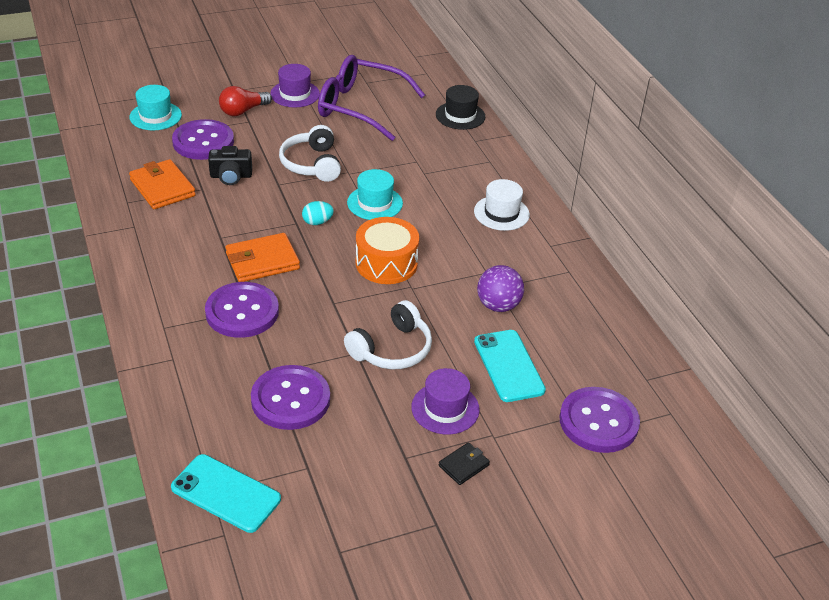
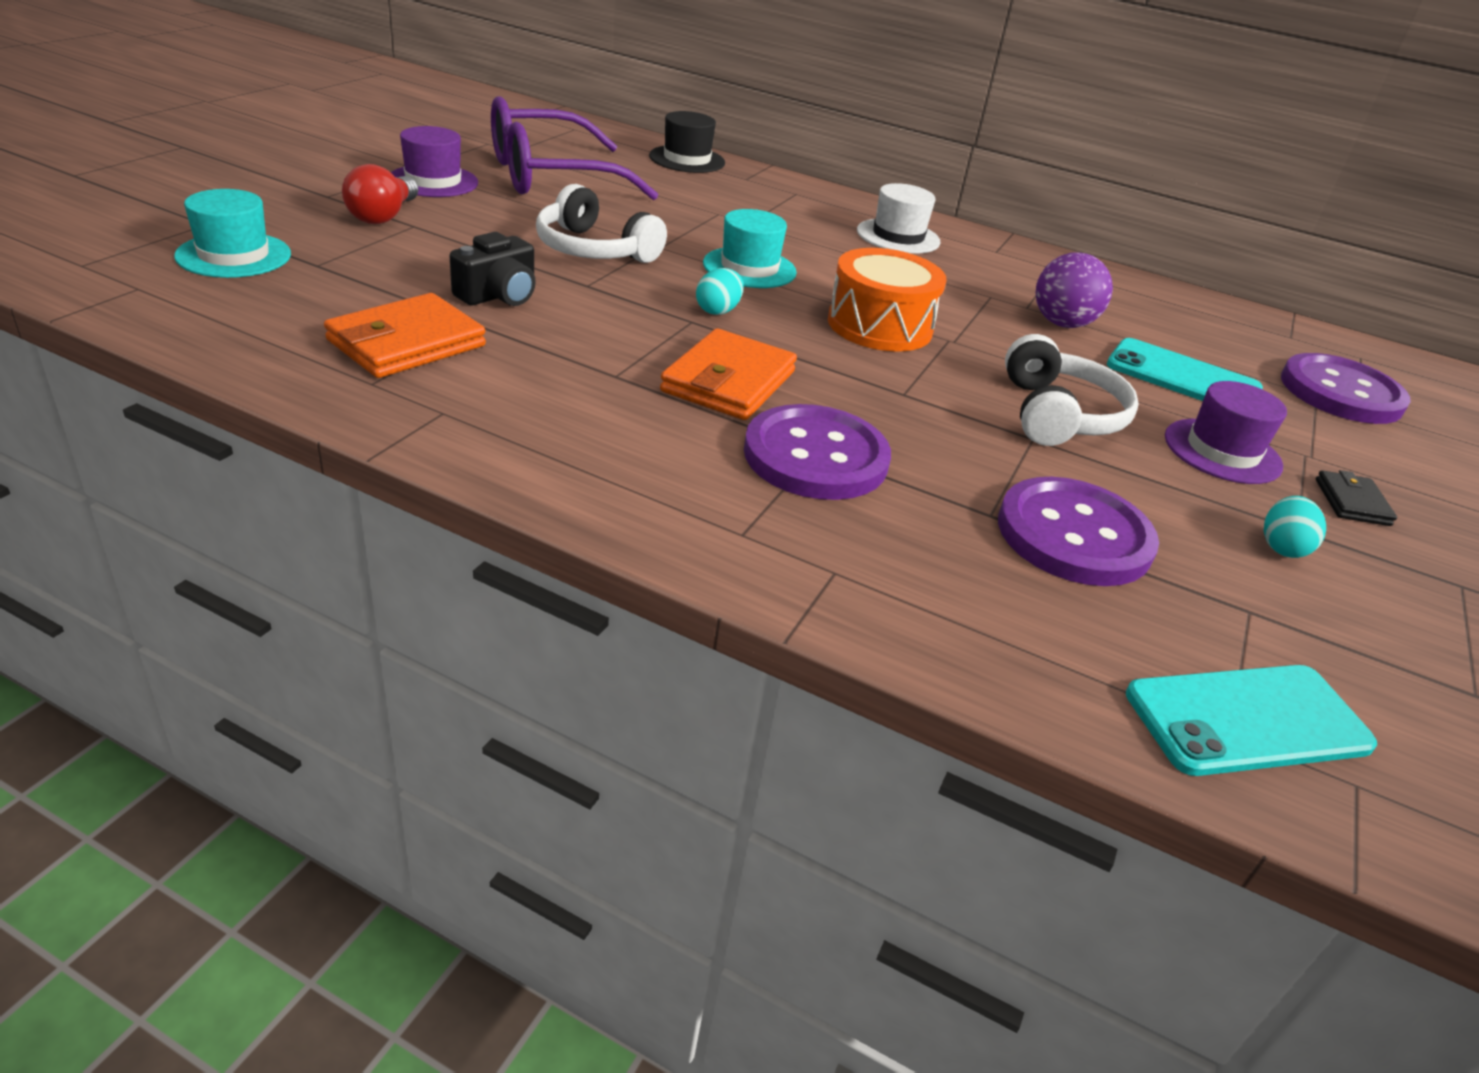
camera: 45 degrees left, 5 degrees down
orange wallet [129,159,196,209] -> orange wallet turned 60 degrees counterclockwise [324,293,486,378]
purple button [172,119,234,160] -> none
none -> turquoise egg [1264,496,1326,558]

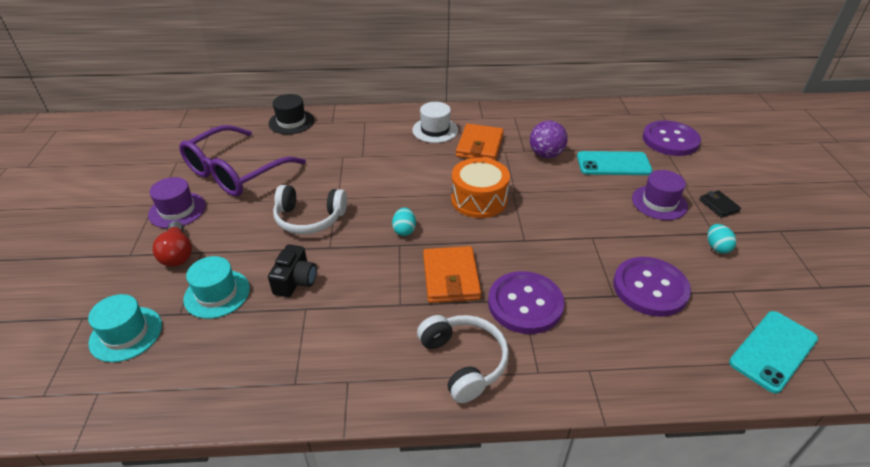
camera: 25 degrees left, 5 degrees up
orange wallet [324,293,486,378] -> orange wallet moved to [456,124,504,161]
turquoise hat [703,209,797,288] -> turquoise hat moved to [183,256,250,319]
white headphones [1005,334,1139,446] -> white headphones moved to [417,315,509,403]

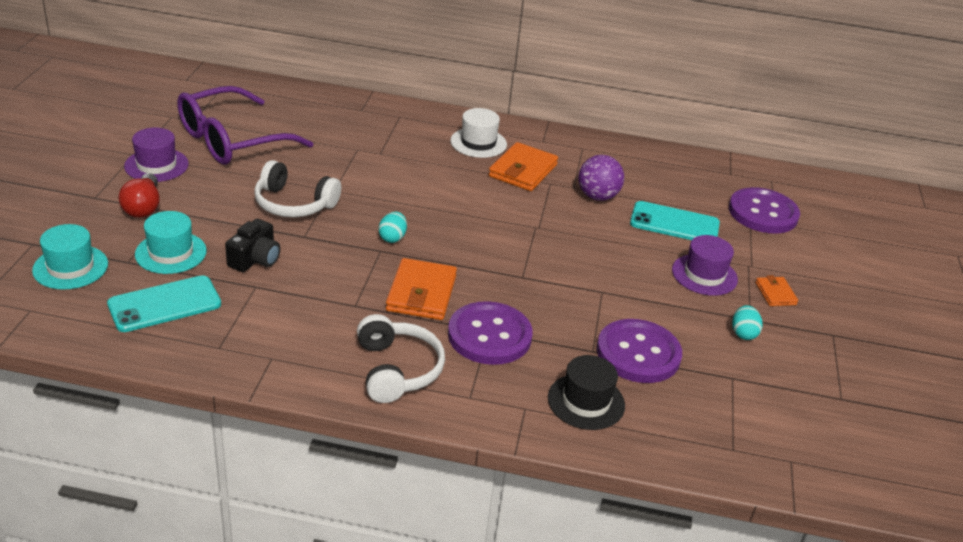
camera: 10 degrees right, 5 degrees down
black hat [268,94,314,134] -> black hat moved to [548,355,625,430]
orange drum [451,158,510,218] -> none
black wallet [699,190,741,218] -> orange wallet [755,275,798,306]
turquoise phone [729,311,818,394] -> turquoise phone moved to [107,275,221,332]

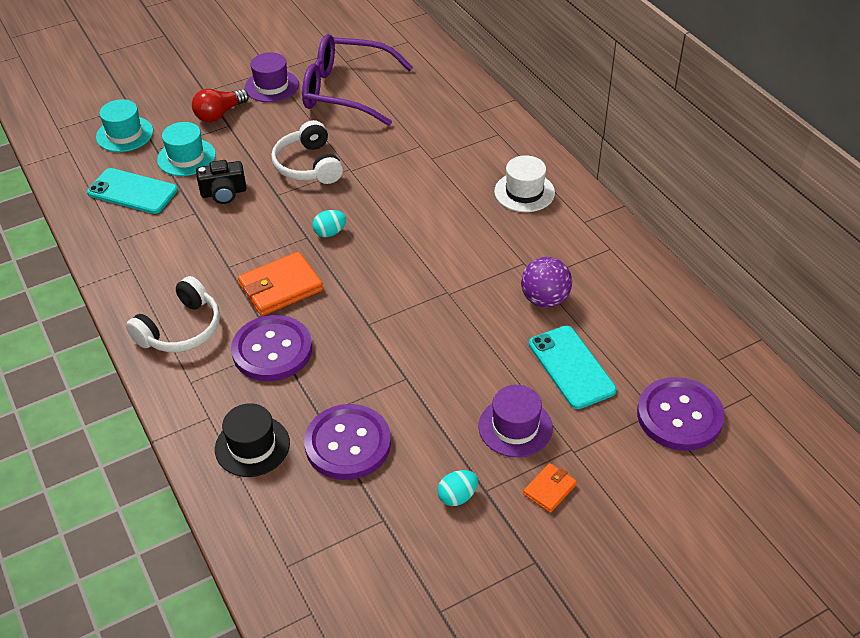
camera: 55 degrees right, 10 degrees up
orange wallet [489,142,558,191] -> none

